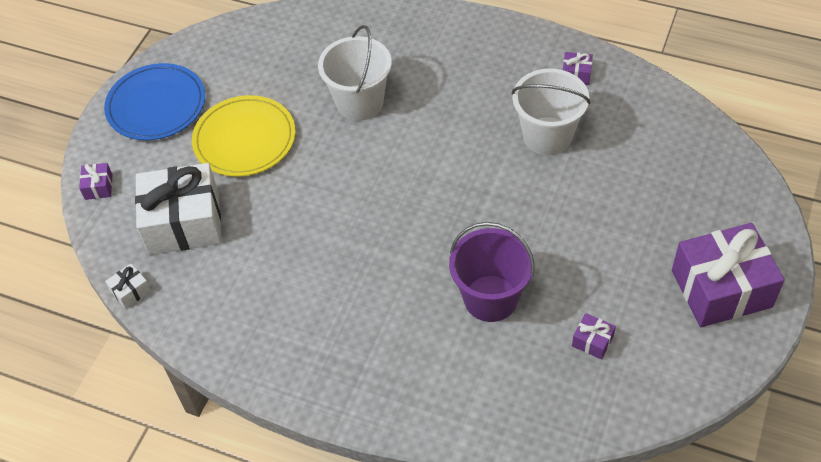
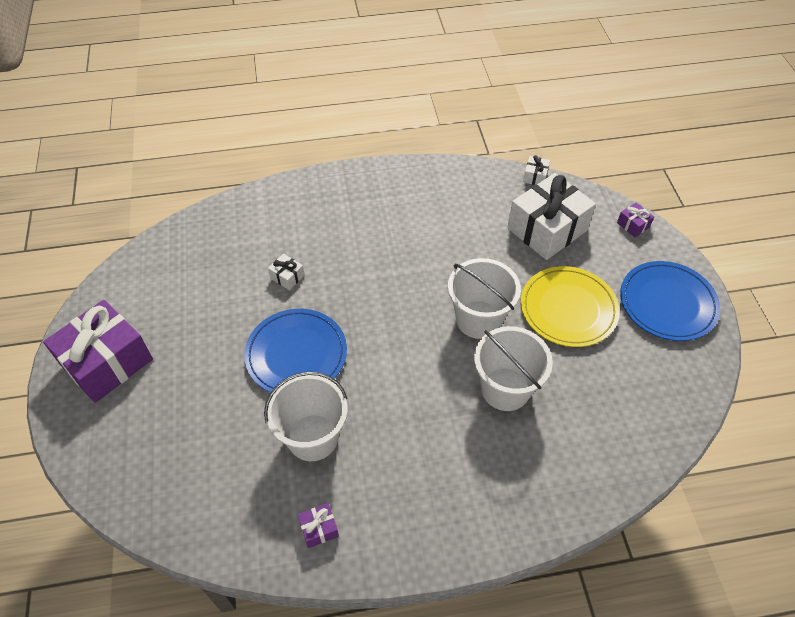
camera: 145 degrees right, 0 degrees up
purple bucket [449,222,535,322] -> white gift [268,253,305,290]
purple gift [572,313,616,360] -> none
none -> blue plate [244,309,347,393]
none -> white bucket [448,258,521,339]

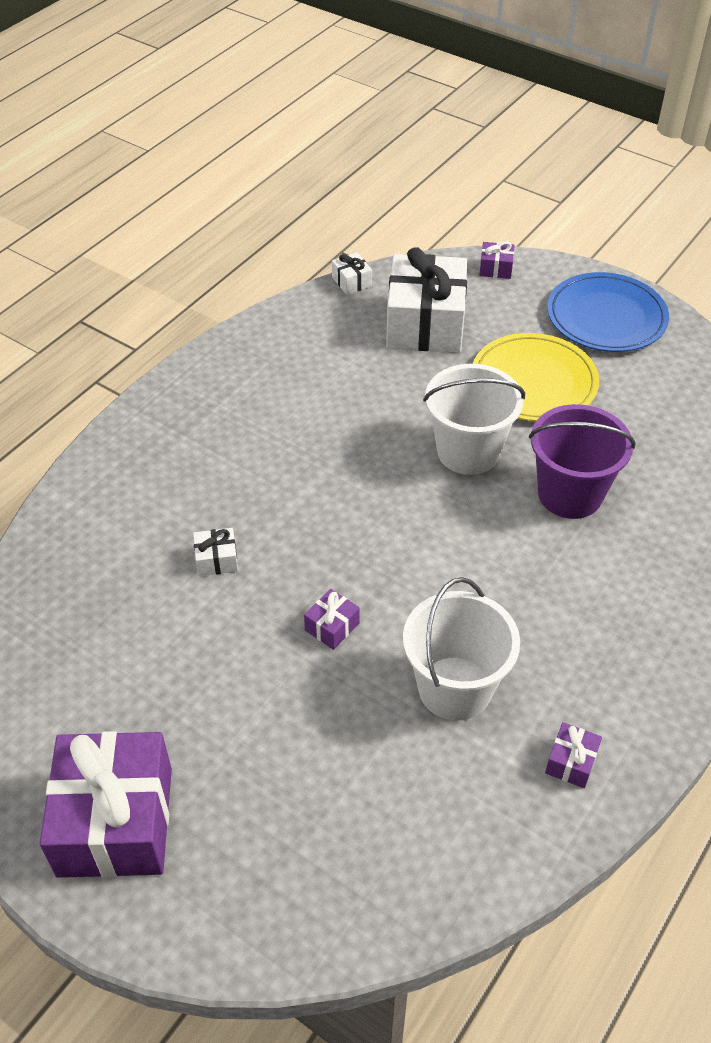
camera: 45 degrees left, 5 degrees down
blue plate [244,309,347,393] -> purple gift [304,589,360,650]
white bucket [474,326,553,411] -> purple bucket [529,404,636,519]

